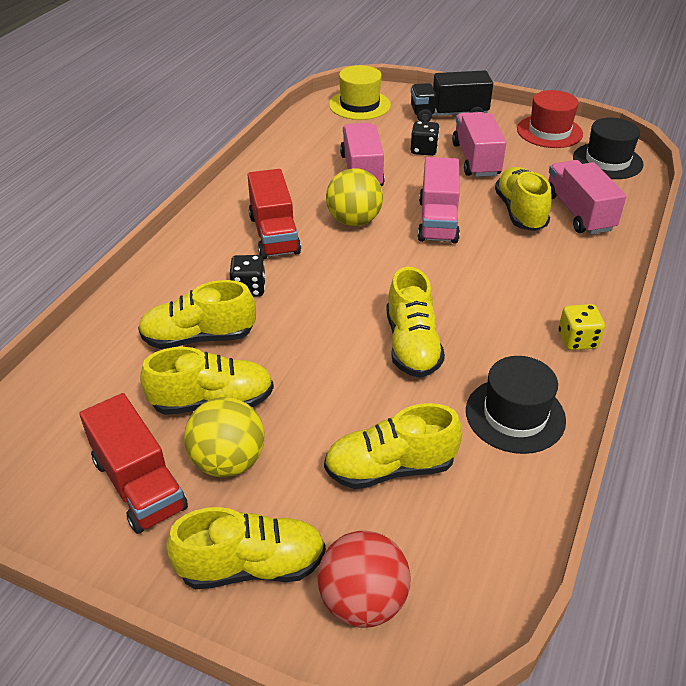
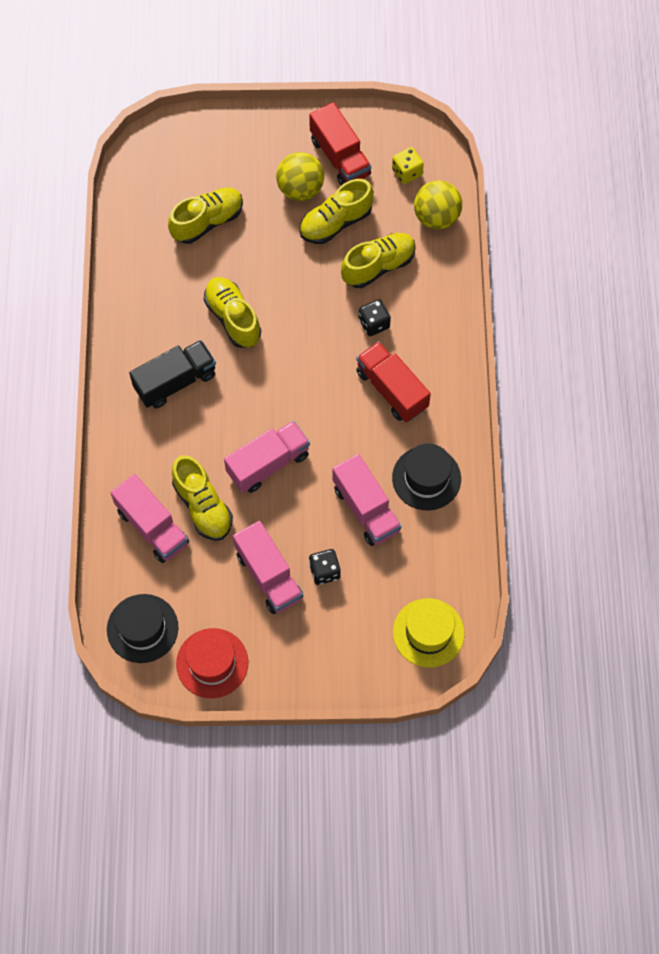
camera: 155 degrees right, 25 degrees up
red truck [80,393,188,534] -> red truck turned 150 degrees counterclockwise [309,102,371,185]
yellow shoe [166,507,326,589] -> none
red ball [317,531,410,628] -> none
yellow ball [326,168,383,226] -> yellow ball moved to [414,180,462,229]
black truck [411,70,493,122] -> black truck moved to [129,340,216,408]
pink truck [418,157,460,244] -> pink truck turned 75 degrees clockwise [224,421,310,493]
black hat [466,356,566,454] -> black hat moved to [392,444,461,510]
yellow dice [558,304,605,350] -> yellow dice moved to [392,147,424,184]

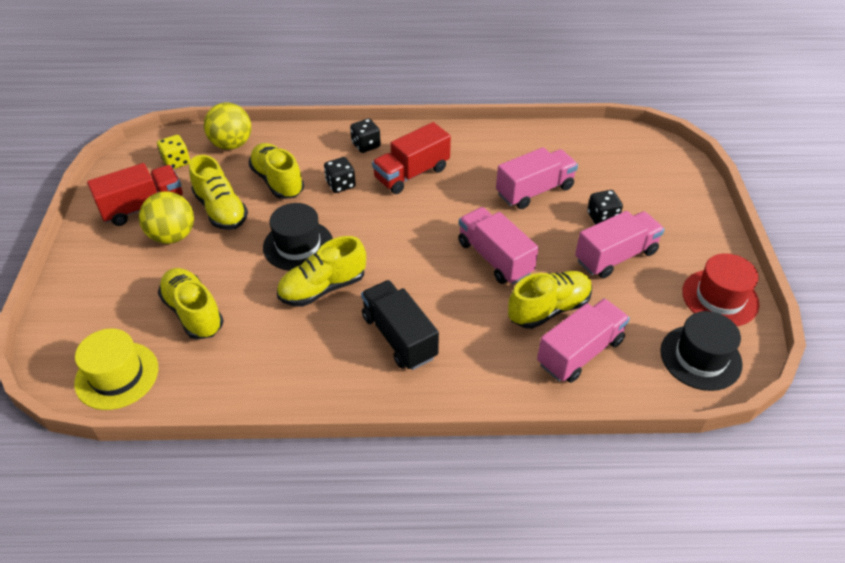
camera: 90 degrees left, 20 degrees down
black hat [392,444,461,510] -> black hat moved to [263,203,333,271]
yellow hat [393,598,465,668] -> yellow hat moved to [74,329,158,410]
none -> black dice [350,118,381,153]

